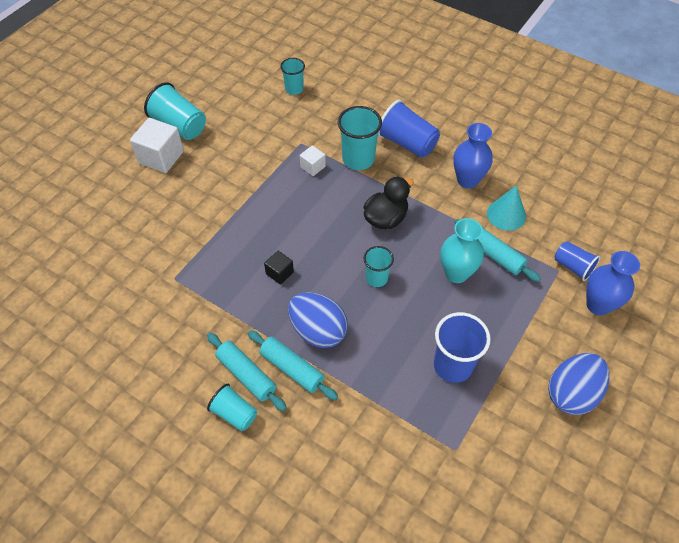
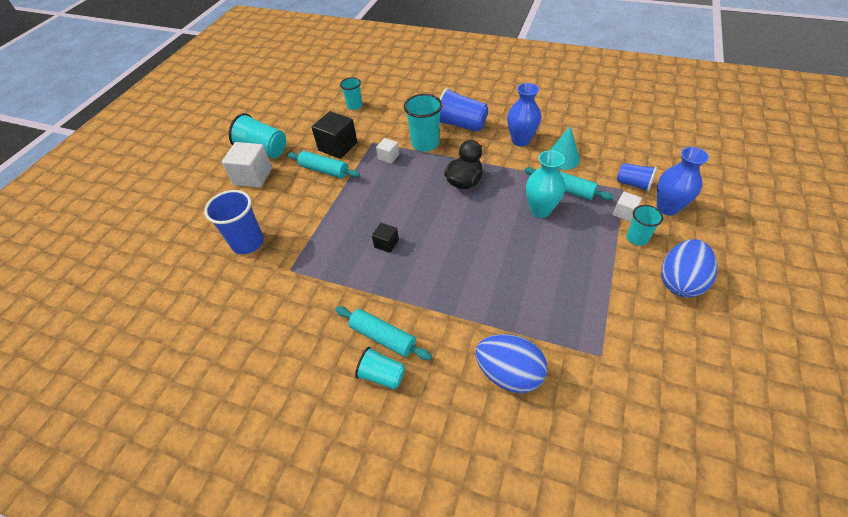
camera: 10 degrees left, 5 degrees down
turquoise rolling pin [248,330,338,400] -> turquoise rolling pin moved to [287,151,360,178]
blue egg [288,292,348,348] -> blue egg moved to [475,334,547,393]
turquoise cup [363,246,394,287] -> turquoise cup moved to [626,205,663,246]
blue cup [434,312,491,383] -> blue cup moved to [204,190,264,254]
none -> black cube [312,111,357,159]
none -> white cube [613,192,642,222]

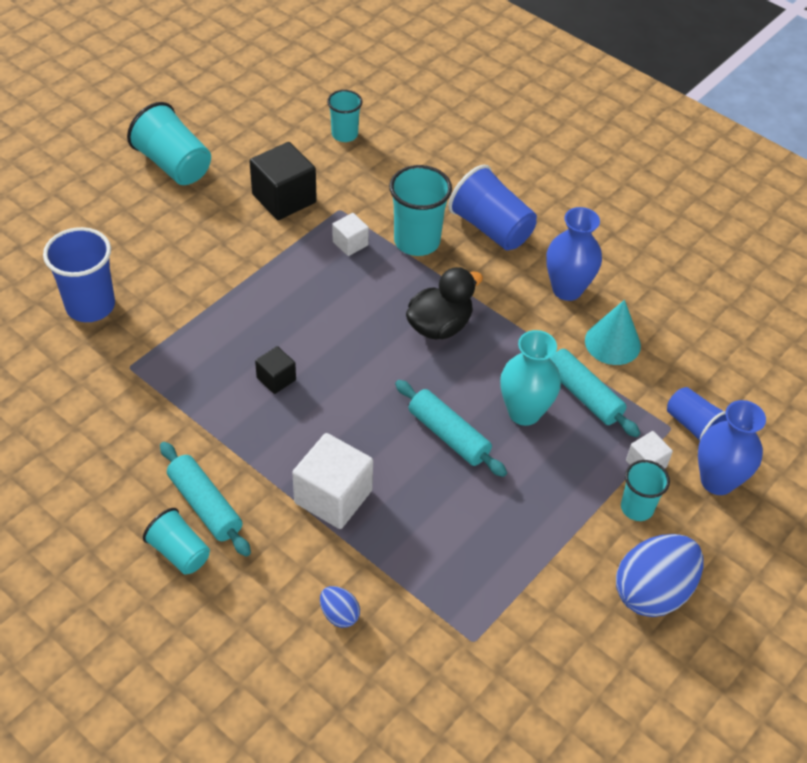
camera: 15 degrees right, 0 degrees up
white cube [222,142,272,188] -> white cube moved to [292,433,373,529]
turquoise rolling pin [287,151,360,178] -> turquoise rolling pin moved to [395,380,507,477]
blue egg [475,334,547,393] -> blue egg [320,586,360,628], size x0.47

